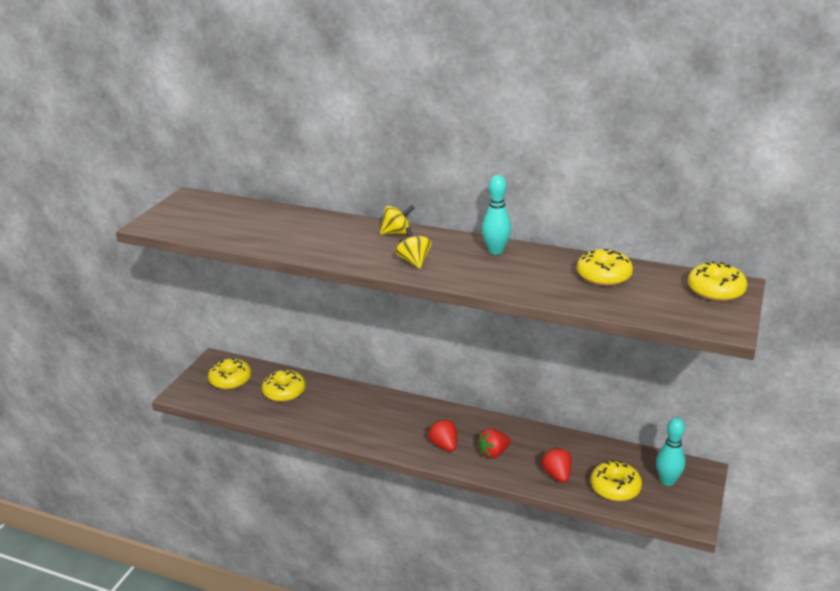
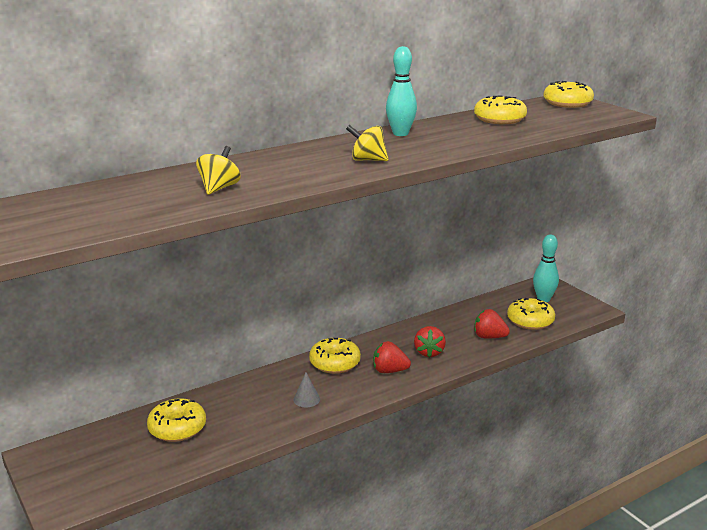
camera: 55 degrees left, 5 degrees down
yellow donut [208,358,251,390] -> yellow donut moved to [309,338,361,374]
yellow spinning top [380,205,414,235] -> yellow spinning top moved to [196,146,241,195]
none -> grey cone [293,372,320,407]

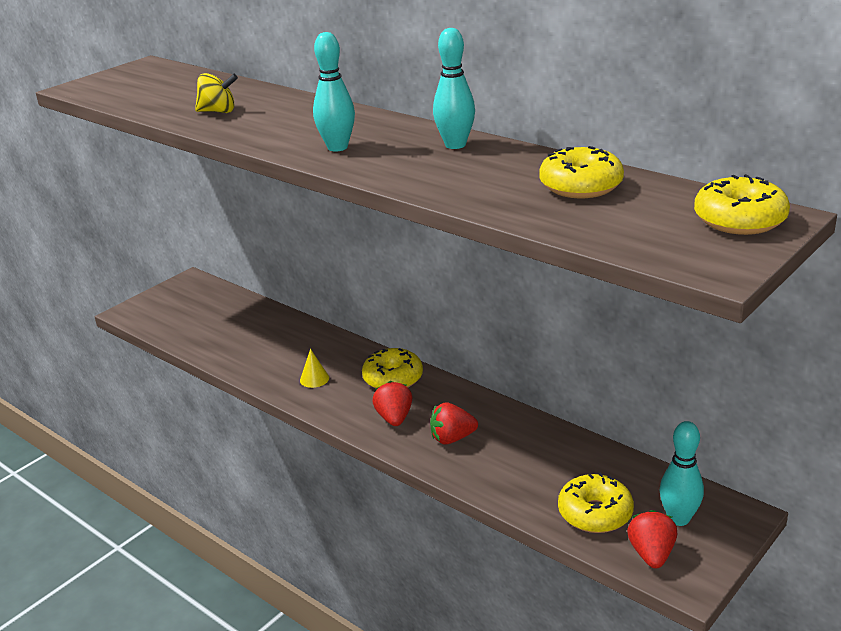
camera: 75 degrees right, 5 degrees up
yellow donut [147,398,206,442] -> none
grey cone [293,372,320,407] -> yellow cone [300,349,329,388]
yellow spinning top [346,125,388,161] -> turquoise bowling pin [313,32,355,152]
red strawberry [474,309,510,338] -> red strawberry moved to [627,510,678,568]

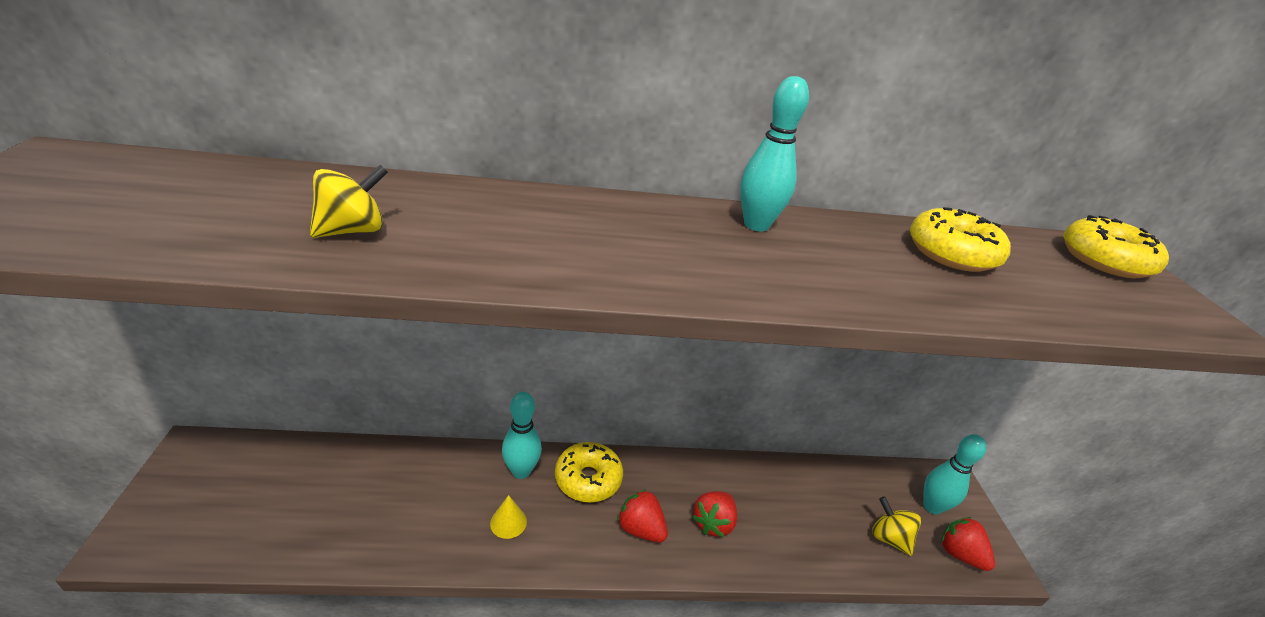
camera: 50 degrees left, 5 degrees up
turquoise bowling pin [313,32,355,152] -> turquoise bowling pin moved to [502,392,542,479]
yellow donut [558,472,634,533] -> yellow spinning top [872,496,921,556]

